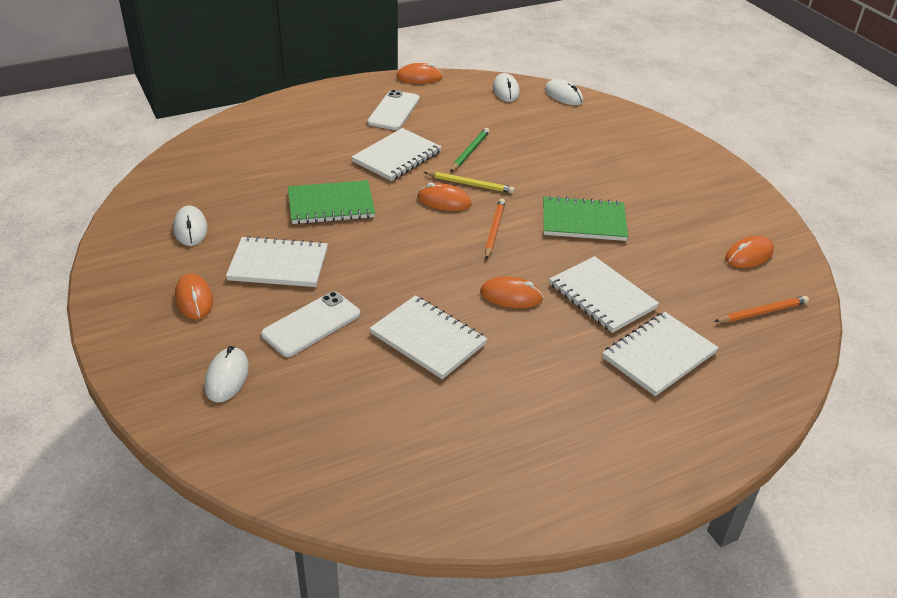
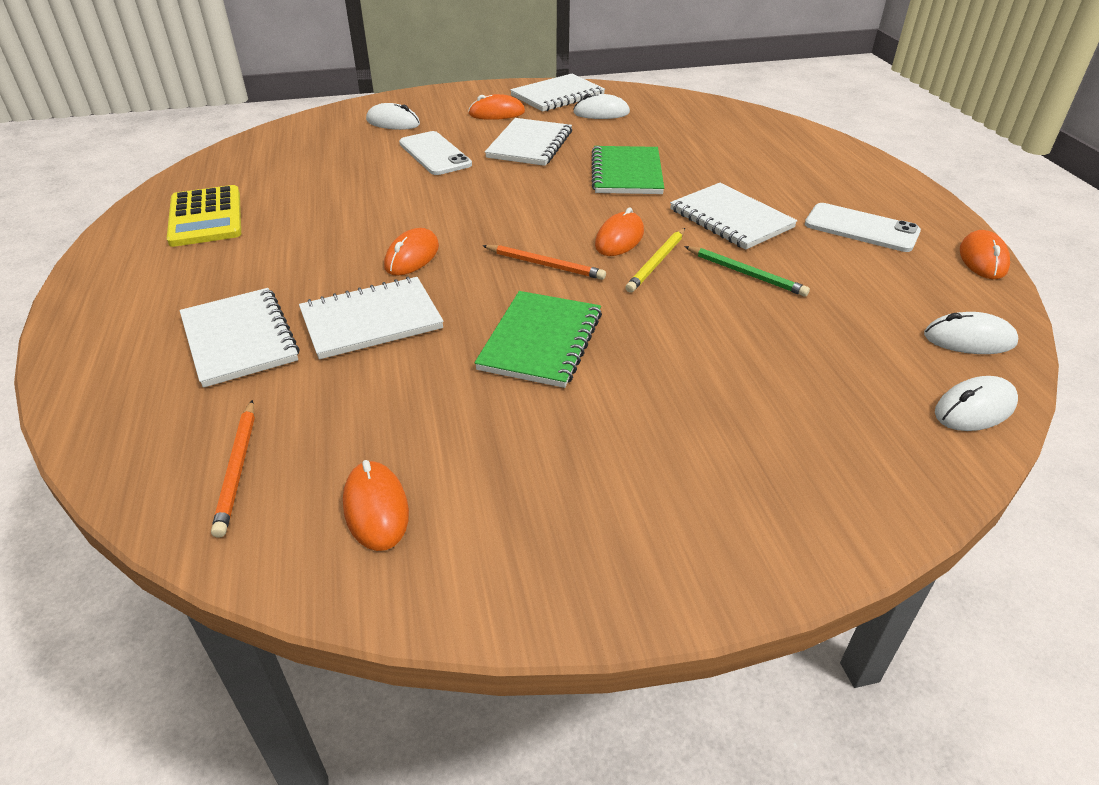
camera: 105 degrees right, 0 degrees up
white notebook [369,295,487,379] -> white notebook moved to [510,74,605,112]
none -> yellow calculator [167,185,241,247]

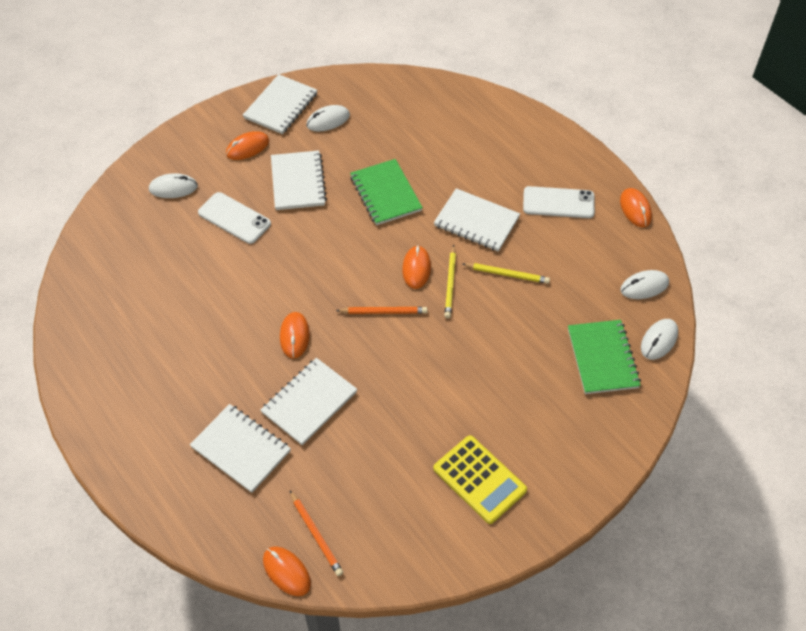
camera: 25 degrees left, 15 degrees up
yellow calculator [167,185,241,247] -> yellow calculator moved to [433,435,527,524]
orange mouse [343,460,409,551] -> orange mouse moved to [263,546,311,596]
green notebook [474,291,602,388] -> green notebook moved to [568,320,641,394]
green pencil [684,246,810,297] -> yellow pencil [462,263,550,284]

